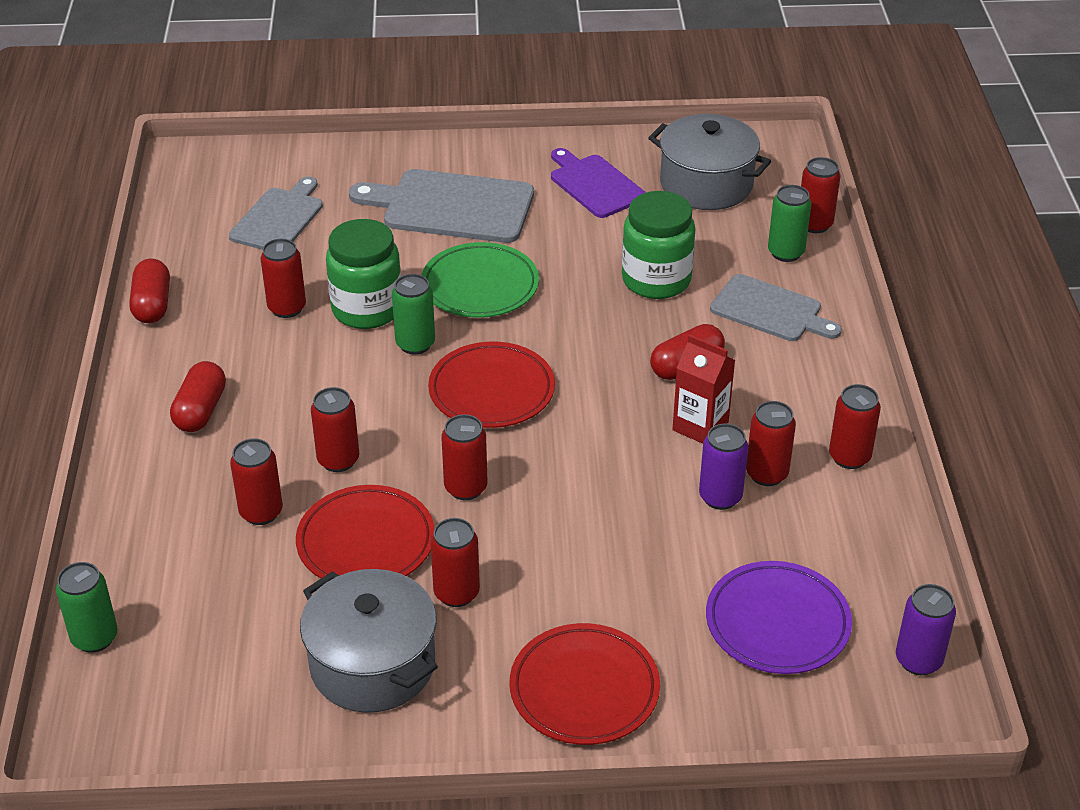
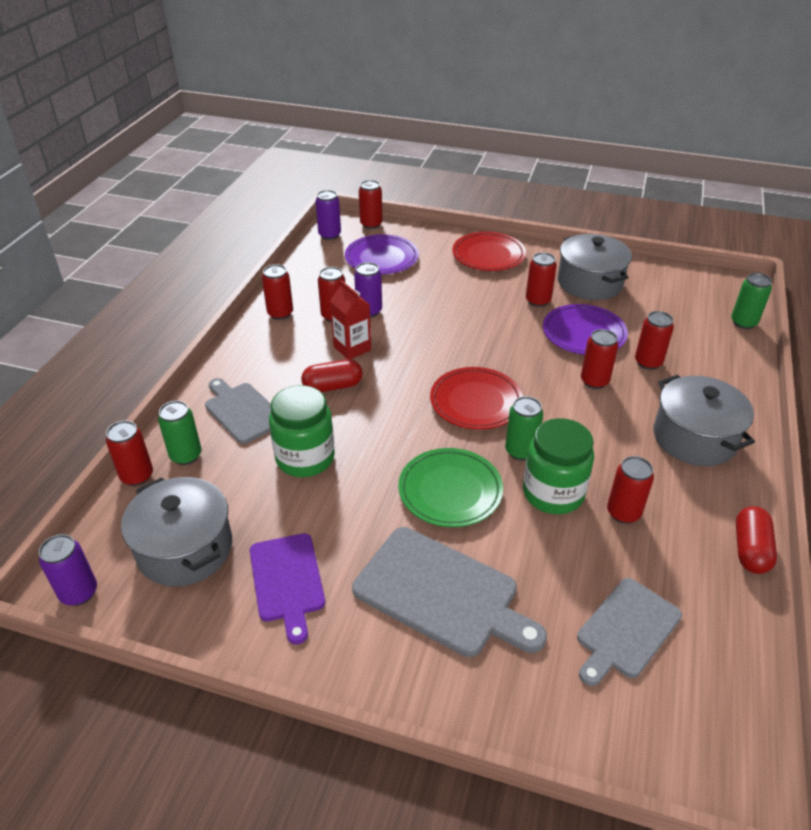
camera: 160 degrees left, 0 degrees up
red capsule [170,361,226,432] -> grey pot [654,375,755,466]
red plate [296,485,435,578] -> purple plate [543,304,628,355]
red can [441,414,488,500] -> red can moved to [359,180,383,229]
none -> purple can [39,534,97,606]

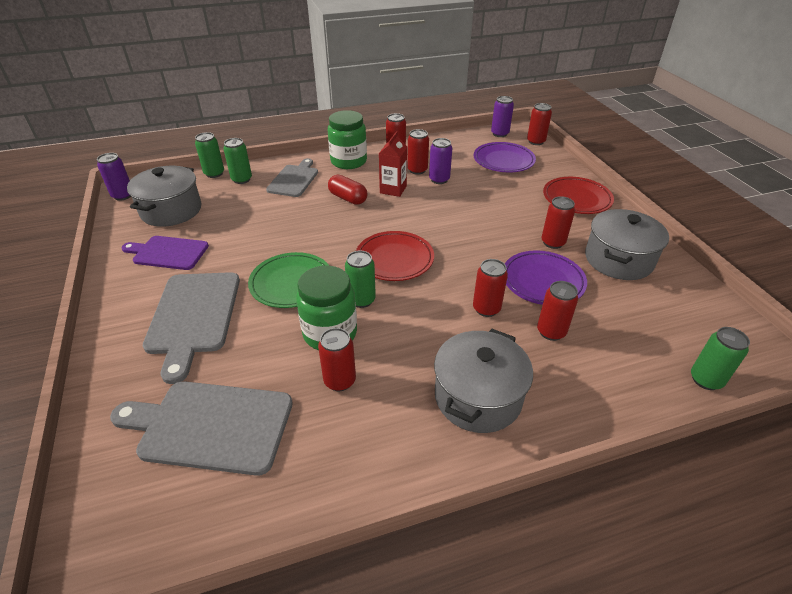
camera: 55 degrees right, 0 degrees up
red can [106,421,153,486] -> green can [195,132,224,178]
purple cutting board [250,533,325,644] -> purple cutting board turned 60 degrees clockwise [122,236,209,270]
green jar [269,385,335,477] -> green jar moved to [328,110,367,169]
grey cutting board [577,578,682,686] -> grey cutting board [110,381,293,476], size x1.51
red capsule [736,506,777,574] -> none

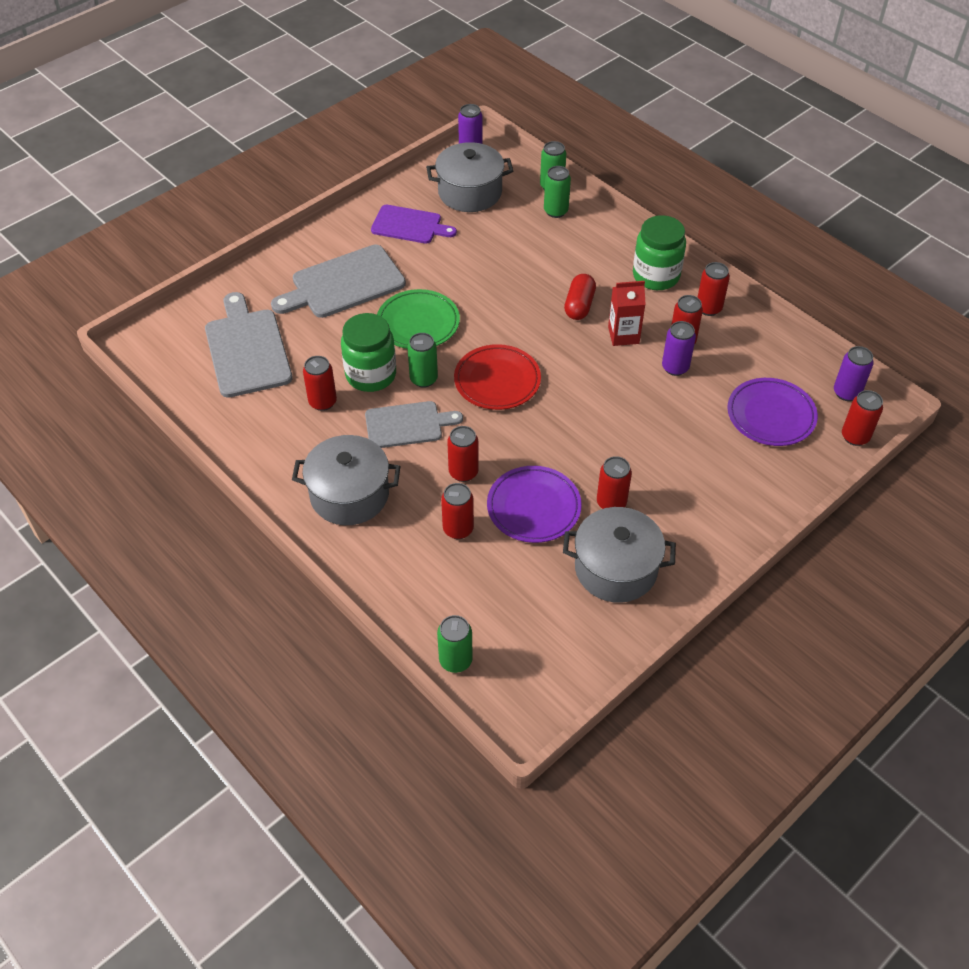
camera: 65 degrees right, 10 degrees up
purple cutting board [122,236,209,270] -> purple cutting board turned 120 degrees clockwise [371,205,457,244]
grey cutting board [266,158,318,197] -> grey cutting board moved to [365,401,463,448]
red plate [543,177,614,214] -> none

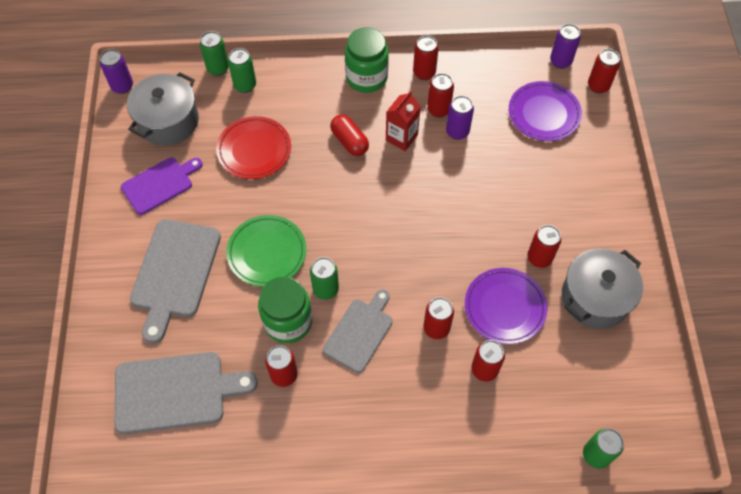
camera: 50 degrees left, 10 degrees up
grey cutting board [205,292,293,398] -> grey cutting board turned 150 degrees clockwise [115,352,258,434]
grey pot [292,435,401,525] -> none
red plate [454,344,541,410] -> red plate moved to [216,116,291,179]

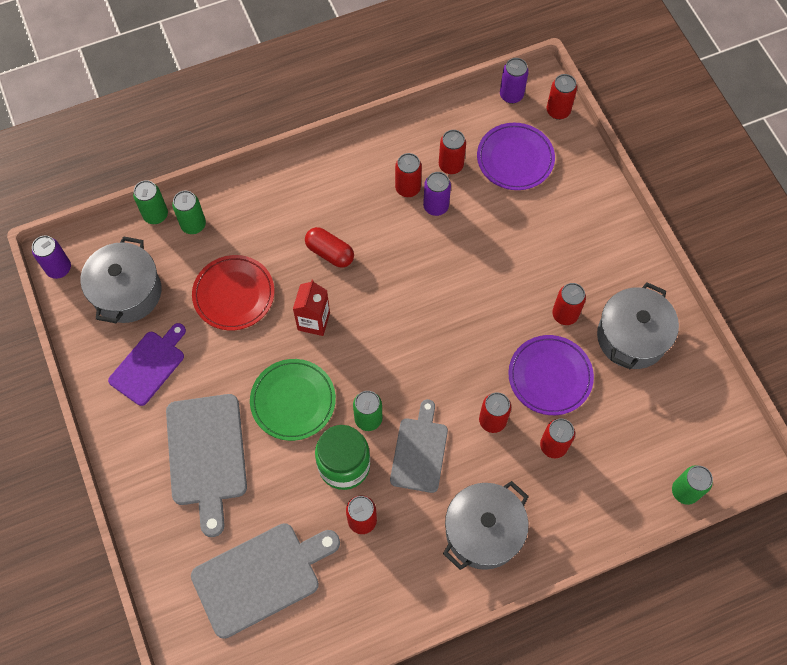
camera: 20 degrees left, 5 degrees up
green jar [345,27,389,93] -> none
red carton [386,90,421,151] -> red carton moved to [293,280,330,336]
red can [413,36,439,80] -> red can moved to [439,130,466,174]
none -> grey pot [443,481,529,570]

